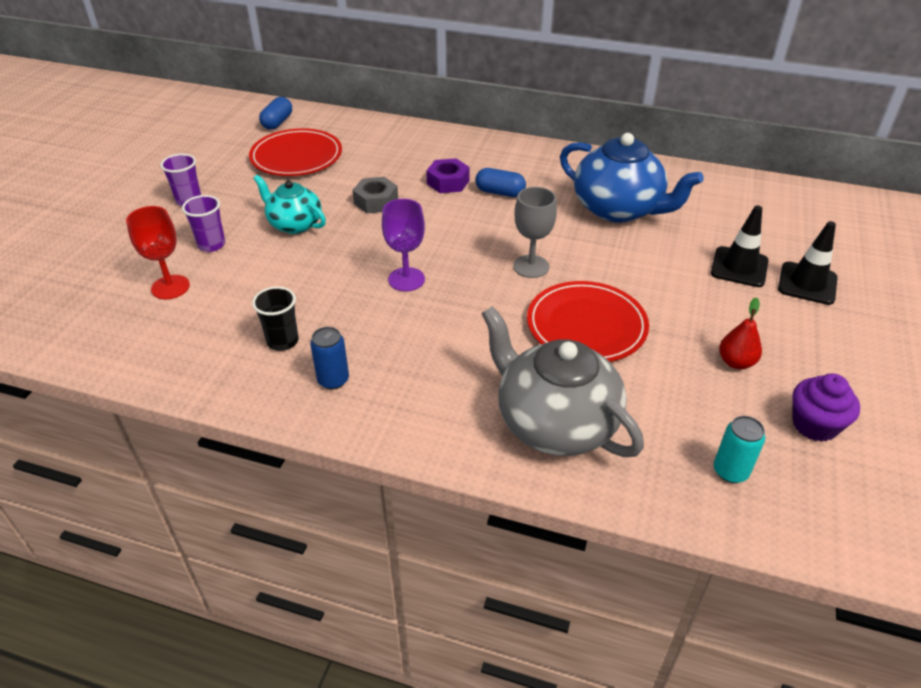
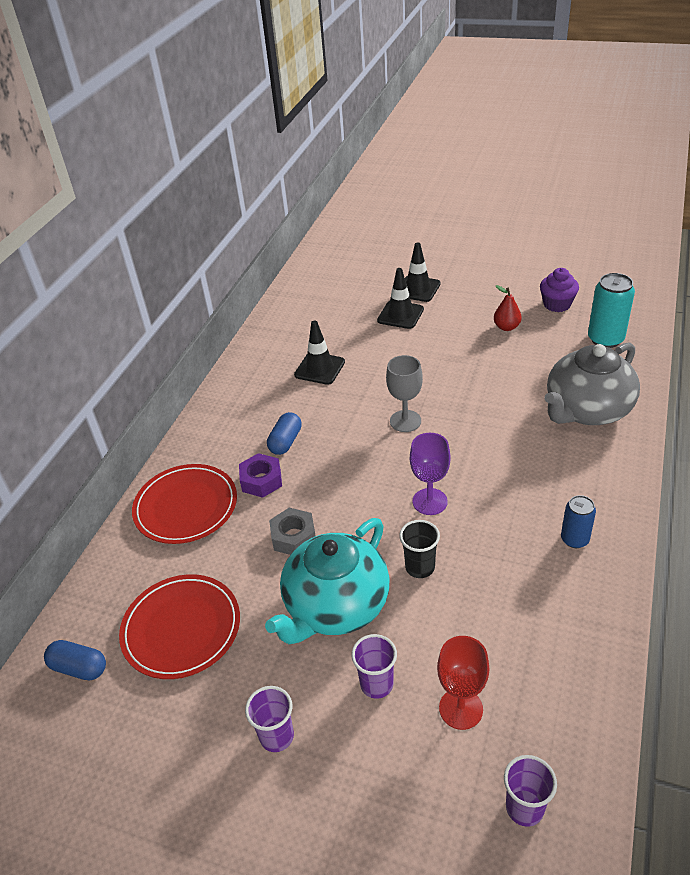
camera: 85 degrees left, 0 degrees up
black cup [252,286,299,351] -> black cup moved to [399,520,440,578]
turquoise teapot [253,175,326,234] -> turquoise teapot [265,518,389,644], size x1.67
red plate [527,281,649,362] -> red plate moved to [132,464,237,544]
blue teapot [560,133,704,223] -> black traffic cone [294,320,345,385]
turquoise can [714,416,766,483] -> turquoise can [588,273,635,348], size x1.64
none -> purple cup [504,755,557,827]

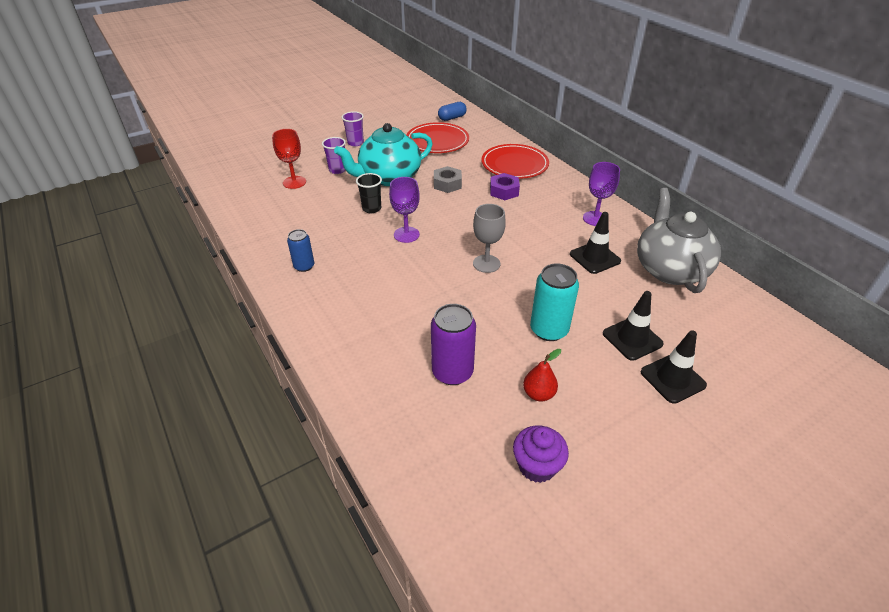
camera: 125 degrees right, 0 degrees up
turquoise teapot [265,518,389,644] -> turquoise teapot turned 105 degrees counterclockwise [334,123,433,186]
blue capsule [267,412,302,455] -> none
purple cup [504,755,557,827] -> none
grey teapot [544,342,640,425] -> grey teapot moved to [637,188,721,293]
turquoise can [588,273,635,348] -> turquoise can moved to [530,263,579,341]
none -> purple can [431,304,476,385]
none -> purple goblet [583,162,620,226]

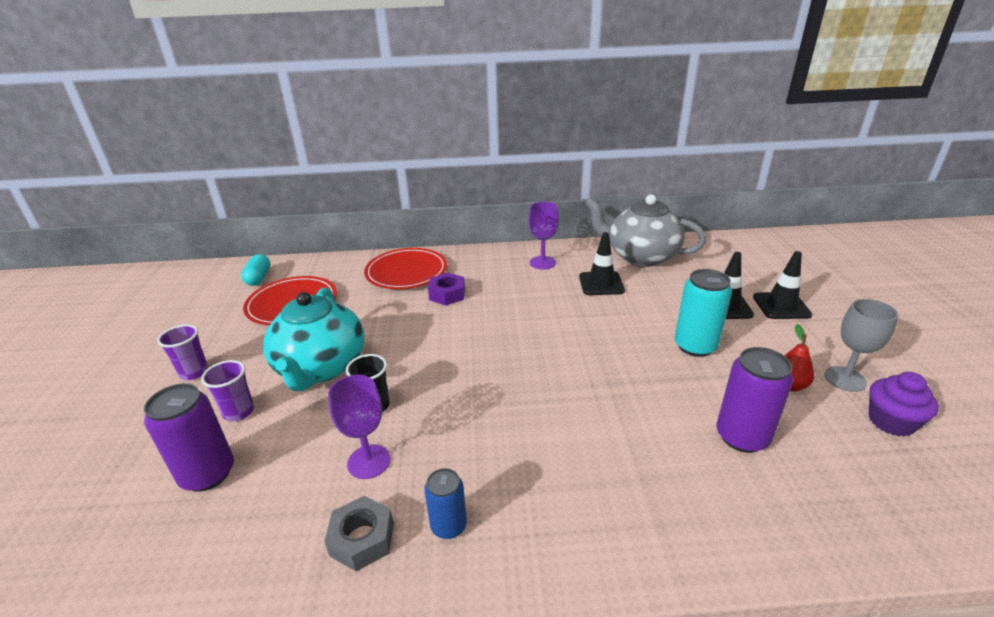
camera: 60 degrees left, 10 degrees down
red goblet [272,129,306,189] -> purple can [144,383,234,492]
purple goblet [389,177,420,243] -> purple goblet moved to [328,375,390,479]
grey nut [434,166,462,193] -> grey nut moved to [324,496,394,571]
blue capsule [438,102,467,121] -> turquoise capsule [241,254,271,286]
grey goblet [473,204,506,273] -> grey goblet moved to [824,299,898,392]

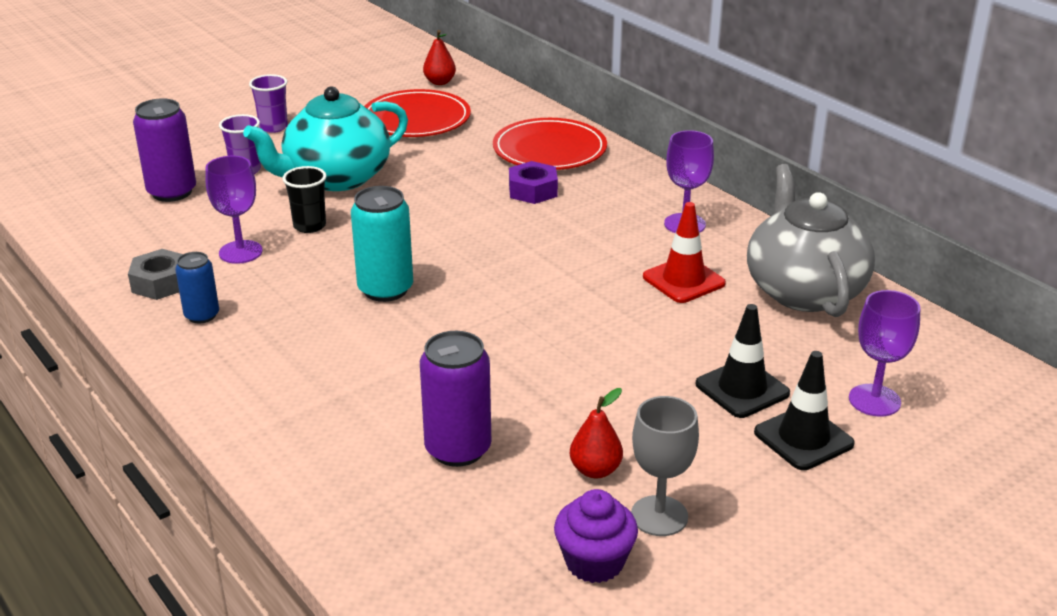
camera: 55 degrees right, 0 degrees up
turquoise capsule [241,254,271,286] -> red pear [423,30,456,85]
black traffic cone [579,232,625,295] -> red traffic cone [643,202,726,303]
turquoise can [675,269,732,357] -> turquoise can moved to [351,186,413,302]
none -> purple goblet [849,290,921,417]

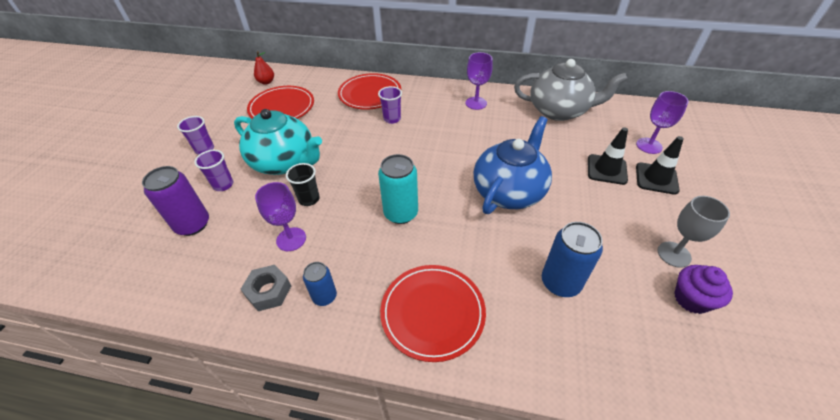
camera: 40 degrees left, 15 degrees up
turquoise teapot [243,86,408,191] -> turquoise teapot turned 75 degrees counterclockwise [234,109,322,175]
purple can [420,331,491,467] -> blue can [542,222,603,297]
purple nut [509,161,558,204] -> purple cup [378,86,402,124]
red pear [570,388,623,479] -> none
red traffic cone [643,202,726,303] -> none
grey teapot [747,164,875,317] -> grey teapot turned 150 degrees clockwise [514,59,627,121]
none -> red plate [380,265,486,362]
none -> blue teapot [473,116,552,214]

